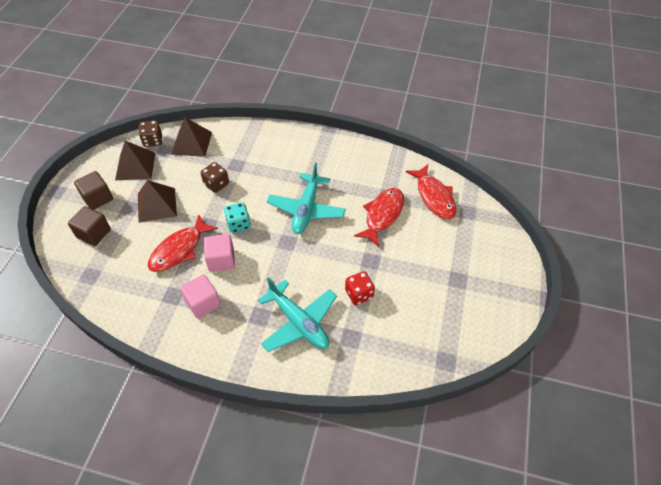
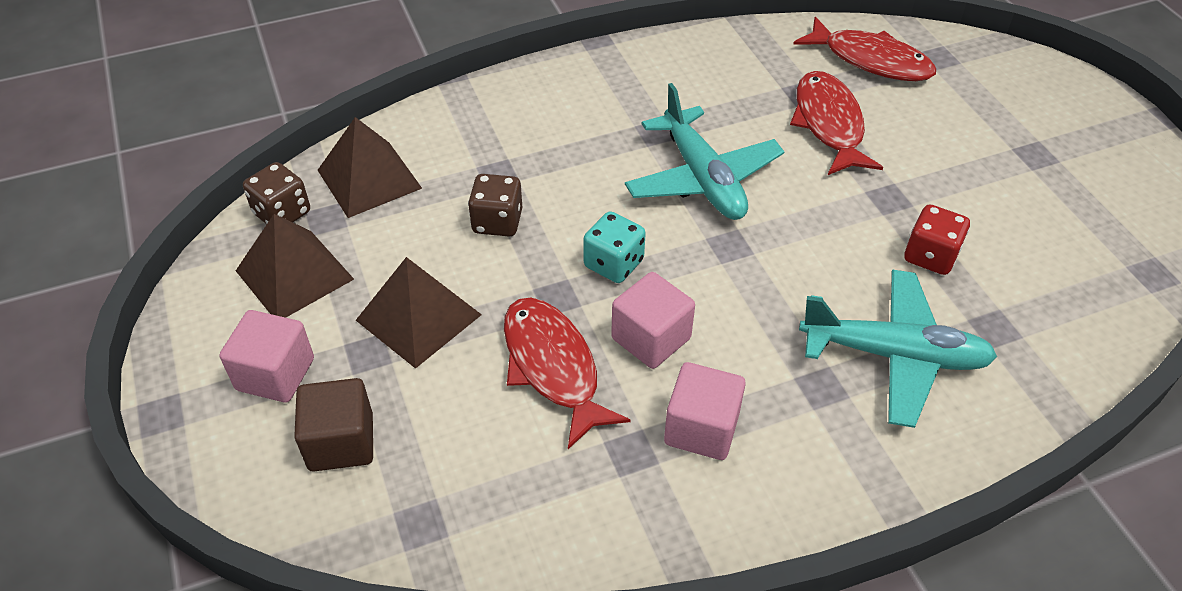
camera: 35 degrees left, 5 degrees down
brown cube [74,171,113,210] -> pink cube [220,310,314,402]
red fish [148,214,218,272] -> red fish turned 150 degrees clockwise [504,298,630,449]

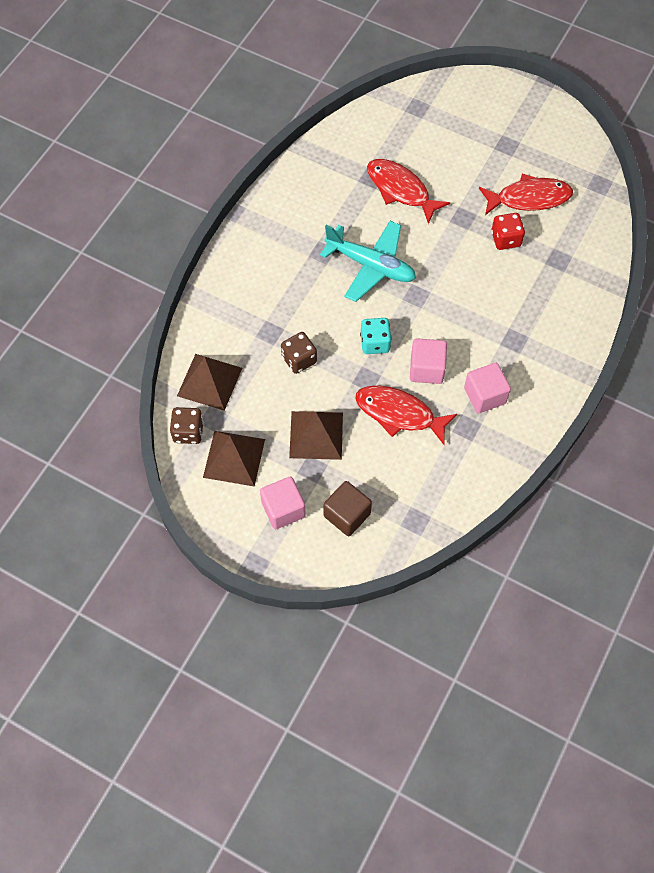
camera: 40 degrees left, 15 degrees up
red fish [793,17,936,81] -> red fish moved to [479,174,573,215]
turquoise plane [799,269,997,428] -> none

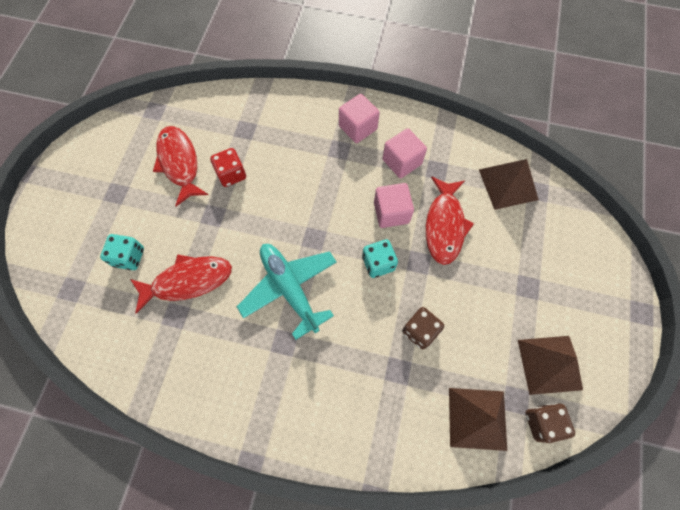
camera: 105 degrees left, 5 degrees up
pink cube [260,476,306,529] -> pink cube moved to [339,94,380,143]
brown pyramid [289,411,343,460] -> brown pyramid moved to [479,159,539,210]
turquoise plane [320,221,416,302] -> turquoise plane turned 45 degrees counterclockwise [237,244,337,340]
brown cube [324,481,372,536] -> none
red fish [367,159,450,224] -> red fish turned 135 degrees counterclockwise [130,254,232,314]
none -> turquoise dice [100,234,144,270]

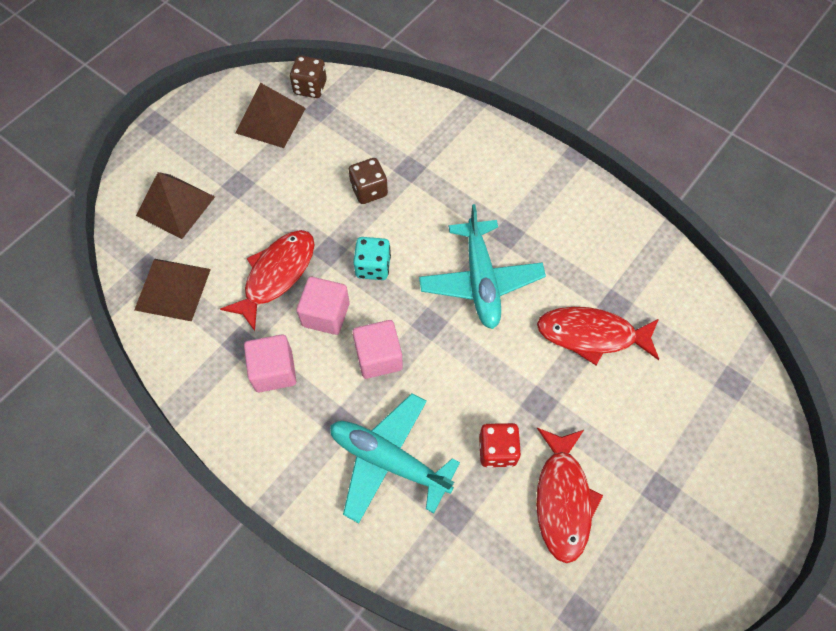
camera: 155 degrees left, 5 degrees down
turquoise dice [100,234,144,270] -> none
pink cube [339,94,380,143] -> pink cube moved to [352,320,403,379]
brown pyramid [449,388,507,451] -> brown pyramid moved to [136,172,215,239]
none -> turquoise plane [330,393,460,523]

